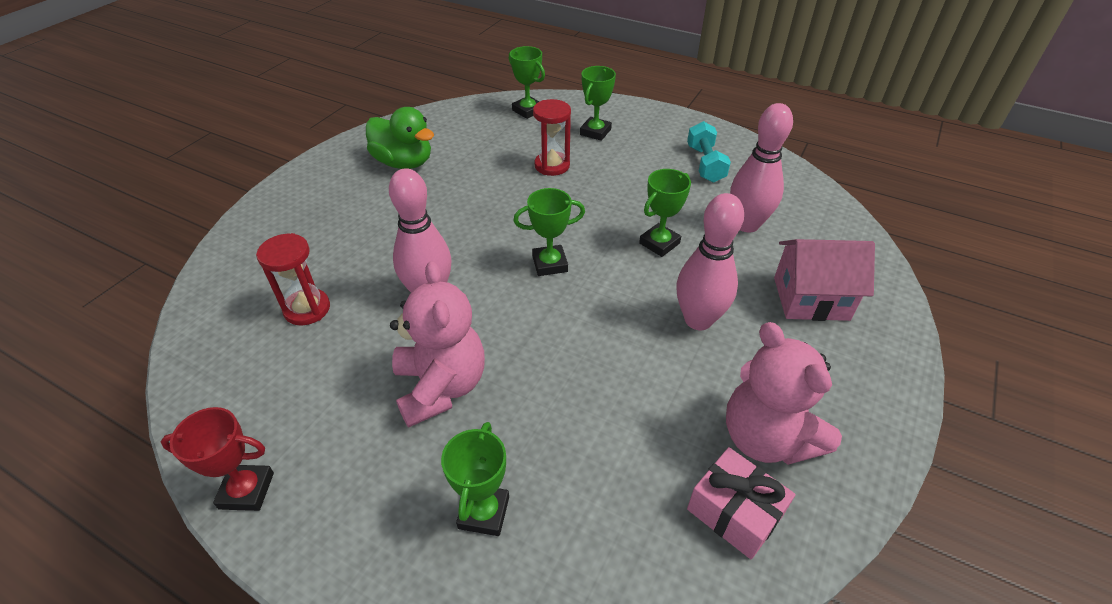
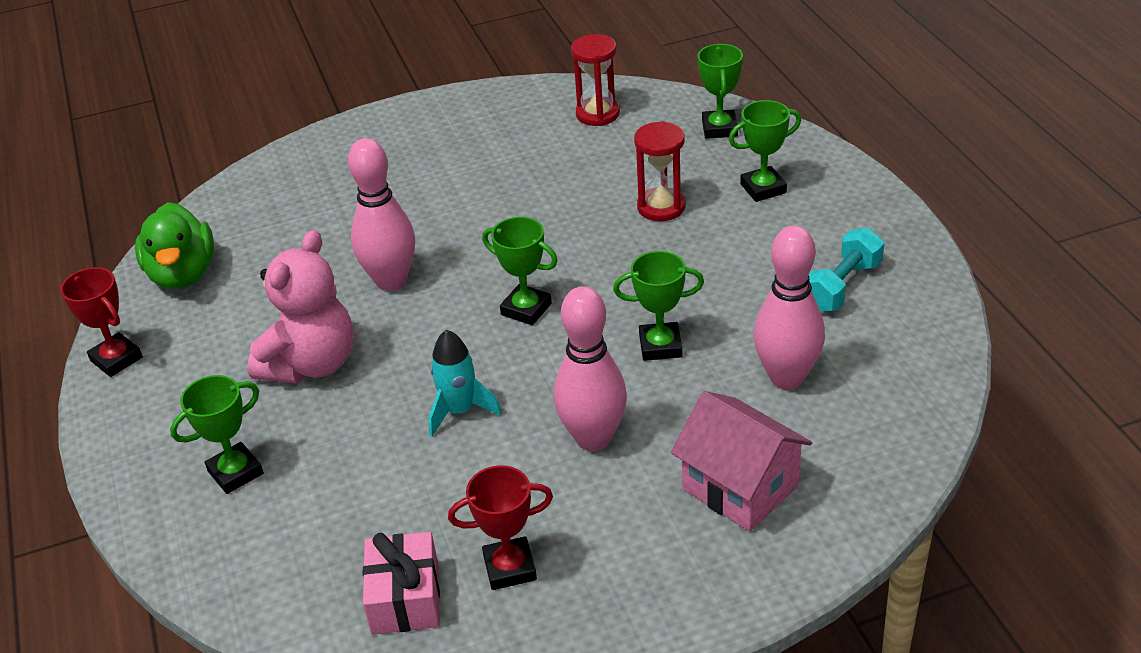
camera: 45 degrees right, 5 degrees down
red hourglass [256,233,330,325] -> red hourglass moved to [571,34,620,126]
green duck [366,107,434,169] -> green duck moved to [135,202,214,289]
pink teddy bear [726,322,842,465] -> red trophy [448,465,553,590]
none -> turquoise rocket [428,330,502,437]

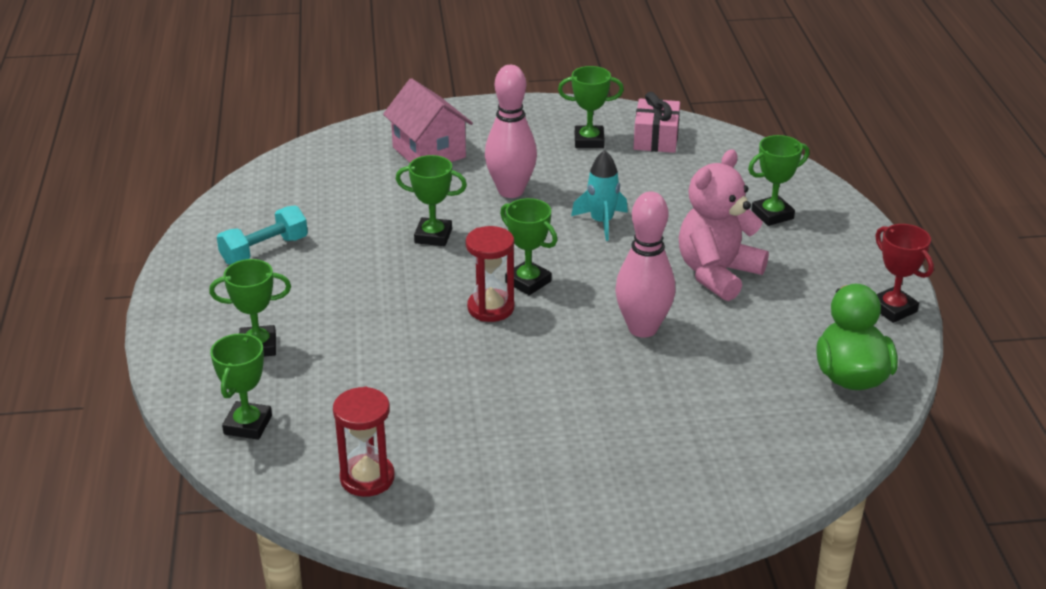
camera: 170 degrees left, 5 degrees down
red trophy [448,465,553,590] -> green trophy [558,66,624,148]
red hourglass [634,121,686,221] -> red hourglass moved to [466,226,514,322]
pink bowling pin [753,225,825,389] -> none

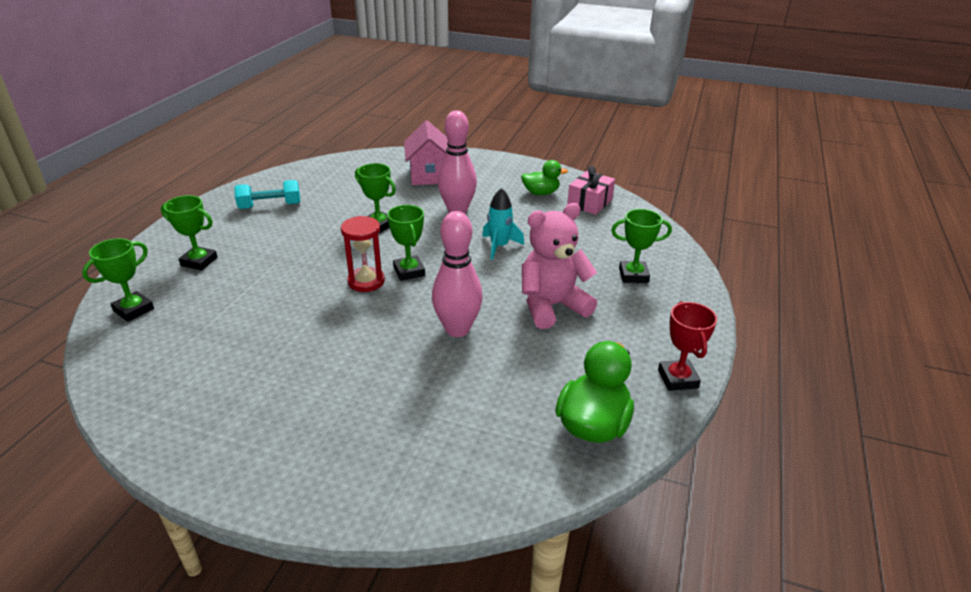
camera: 25 degrees right, 0 degrees up
red hourglass [333,387,395,497] -> none
green trophy [558,66,624,148] -> green duck [521,160,568,195]

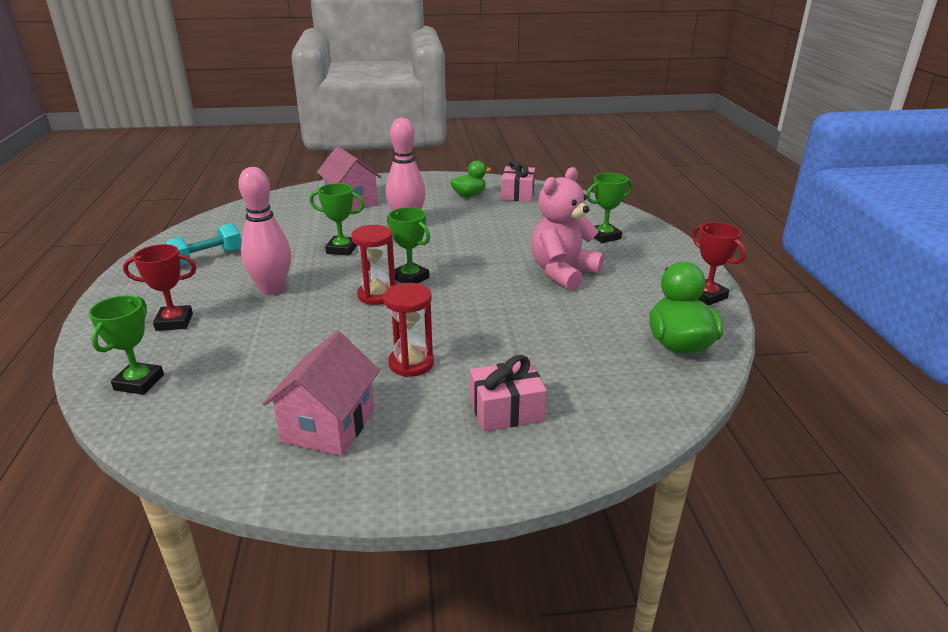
camera: 25 degrees left, 5 degrees down
green trophy [161,195,218,271] -> red trophy [123,244,196,331]
pink bowling pin [432,211,483,337] -> pink bowling pin moved to [238,167,291,295]
turquoise rocket [482,188,524,260] -> none
none -> pink house [262,331,380,456]
none -> red hourglass [383,283,434,377]
none -> pink gift [470,355,547,431]

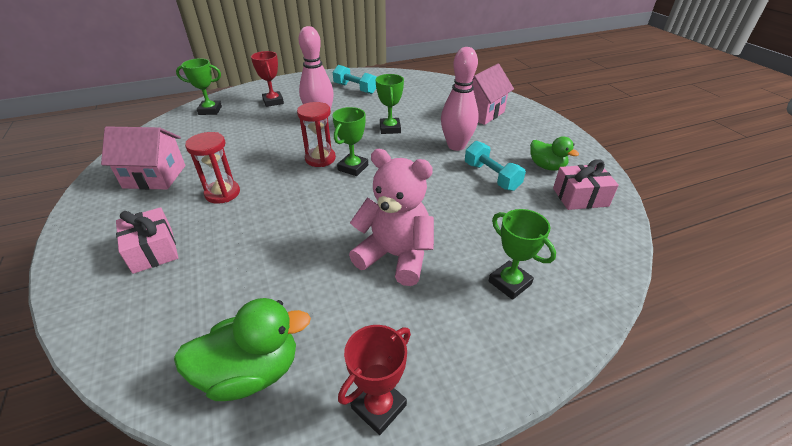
camera: 75 degrees right, 10 degrees up
none -> turquoise dumbbell [465,141,526,191]

